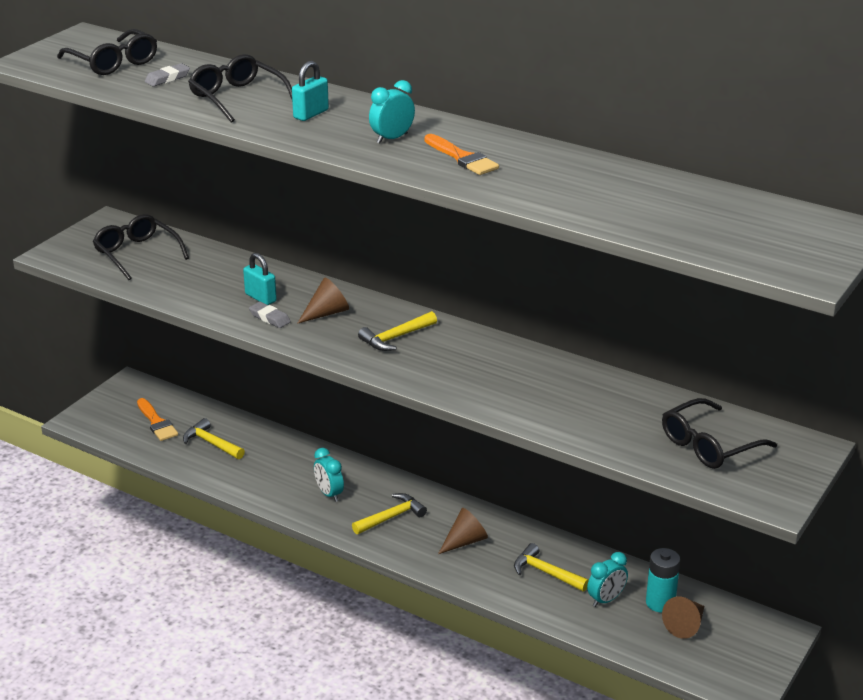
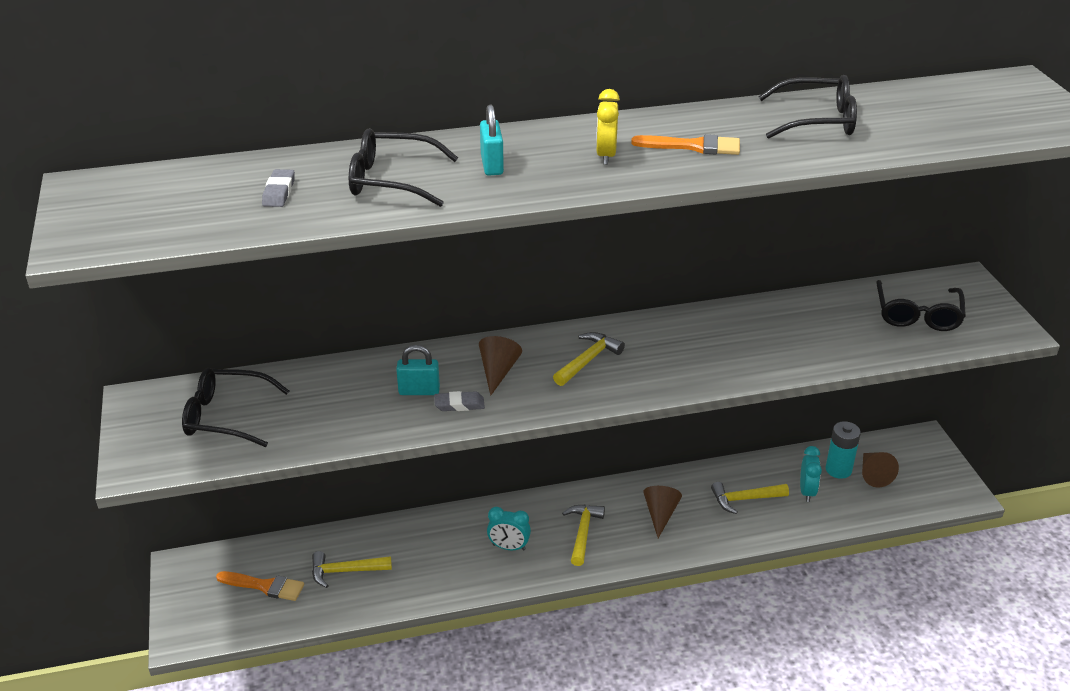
camera: 45 degrees left, 5 degrees up
black glasses [57,29,157,75] -> black glasses moved to [759,75,857,139]
yellow hammer [358,311,437,351] -> yellow hammer turned 150 degrees counterclockwise [553,332,625,386]
turquoise clock [369,80,415,143] -> yellow clock [596,89,620,165]

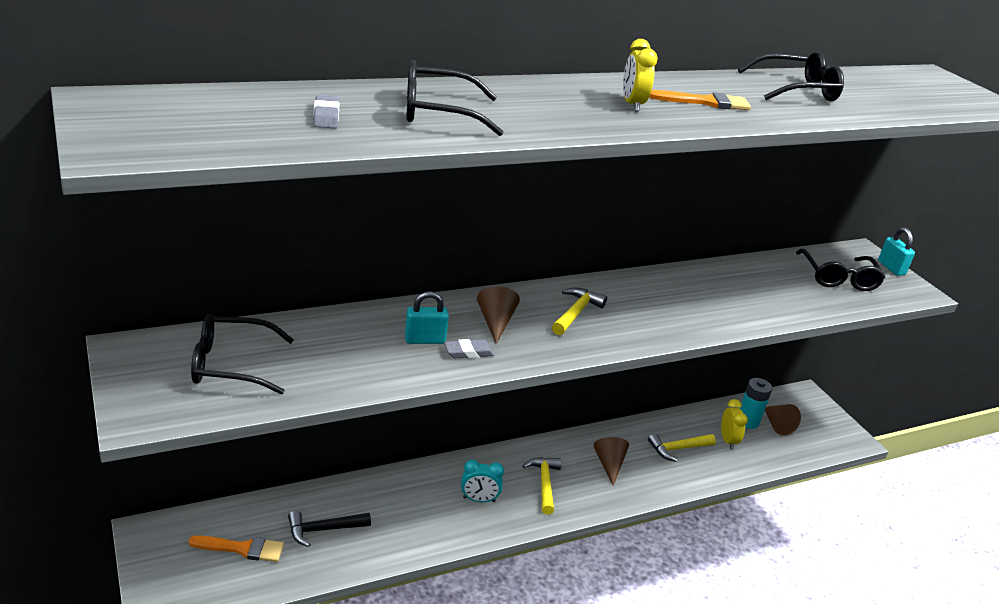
camera: 15 degrees left, 5 degrees down
yellow hammer [312,551,392,588] -> black hammer [288,510,371,547]
turquoise padlock [480,105,504,176] -> turquoise padlock moved to [878,228,915,276]
turquoise clock [800,446,822,502] -> yellow clock [721,399,748,450]

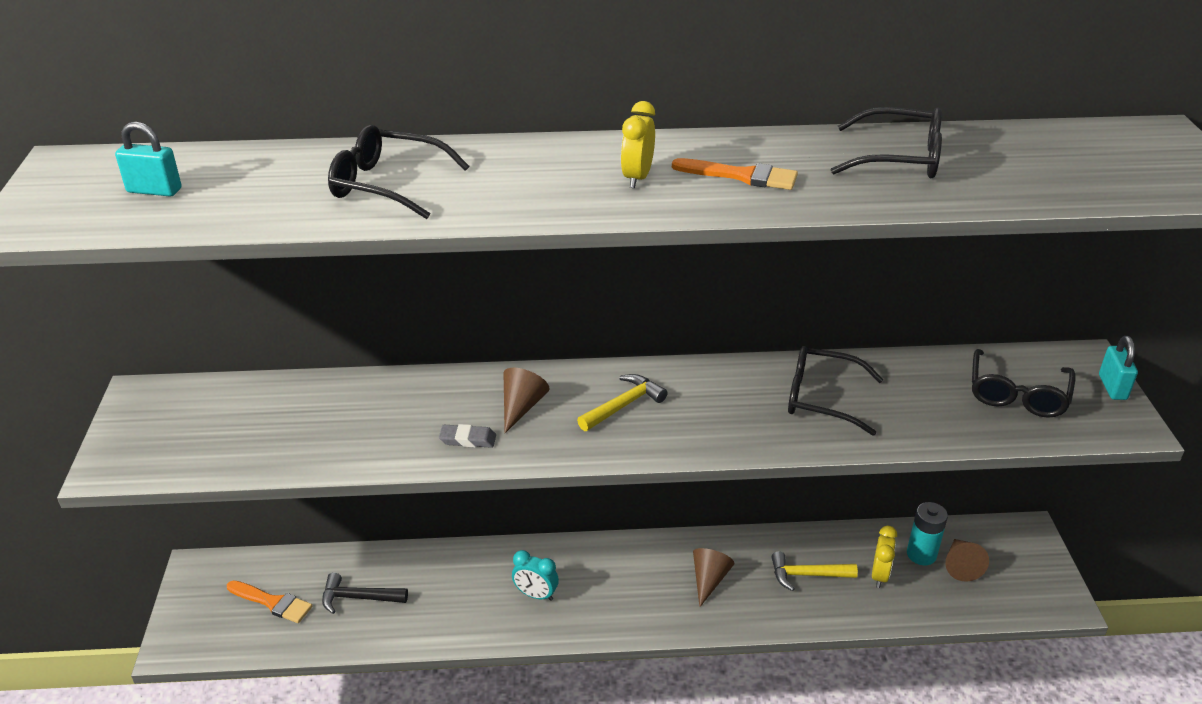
camera: 25 degrees right, 5 degrees up
black glasses [191,314,294,394] -> black glasses moved to [788,346,883,436]
grey eraser [313,94,339,128] -> none
turquoise padlock [405,291,449,344] -> turquoise padlock moved to [115,122,182,196]
yellow hammer [523,457,561,515] -> none

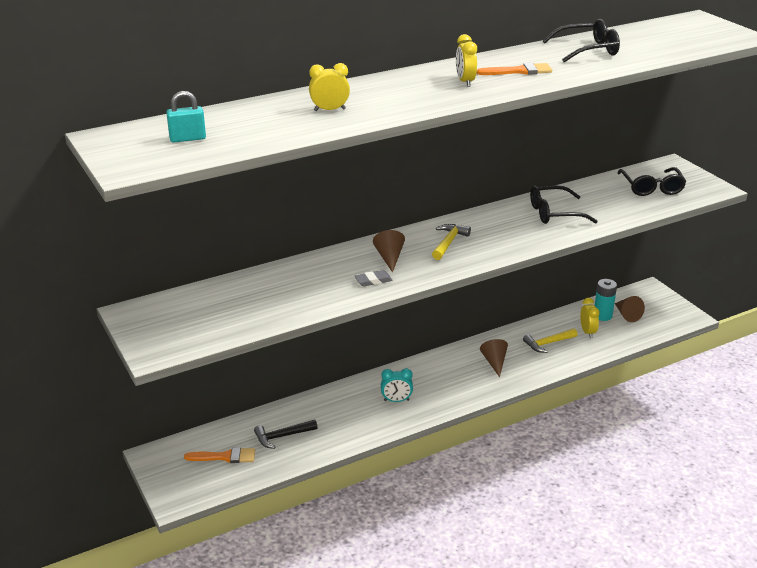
camera: 25 degrees left, 5 degrees down
black glasses [328,125,469,219] -> yellow clock [309,63,350,111]
turquoise padlock [1099,336,1138,400] -> none

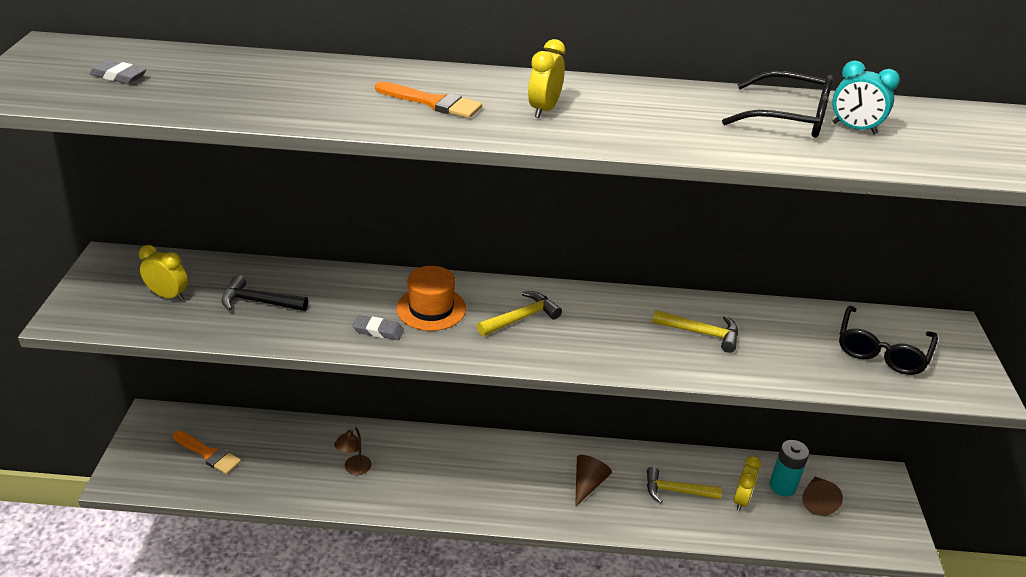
camera: 30 degrees right, 5 degrees up
turquoise padlock [166,91,206,142] -> grey eraser [90,60,146,84]
black hammer [254,419,318,449] -> black hammer moved to [221,275,308,311]
yellow clock [309,63,350,111] -> yellow clock moved to [139,245,188,301]
brown cone [373,230,405,273] -> orange hat [397,266,466,331]
turquoise clock [381,368,413,402] -> turquoise clock moved to [832,61,900,134]
orange brush [477,63,552,75] -> orange brush moved to [375,82,482,118]
black glasses [530,185,598,224] -> yellow hammer [652,310,738,353]
none -> brown lamp [334,426,371,475]

